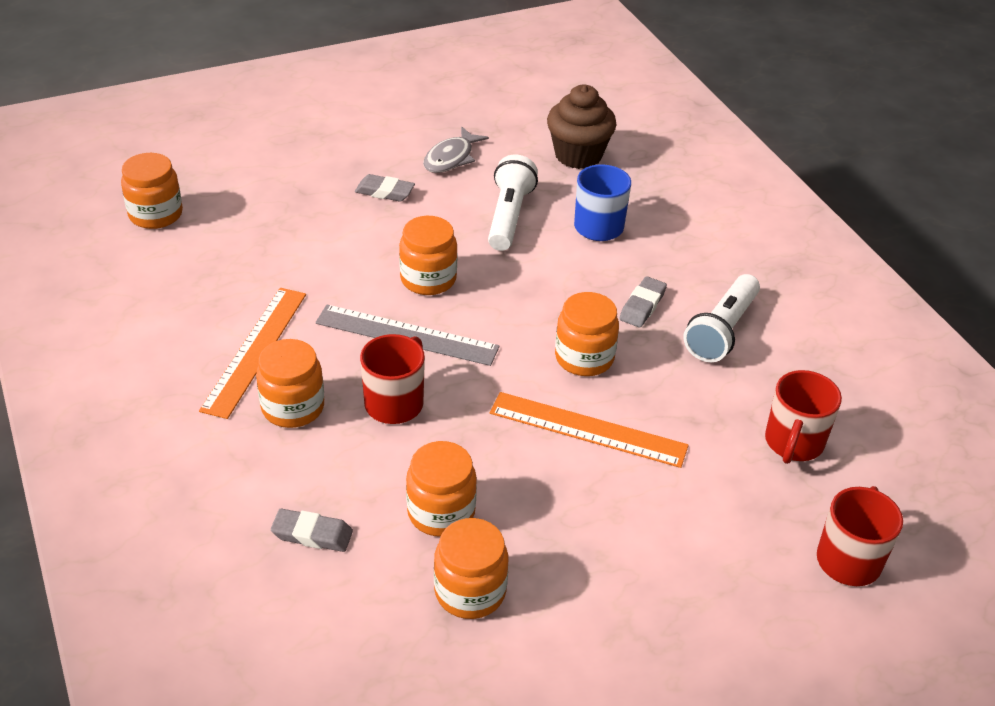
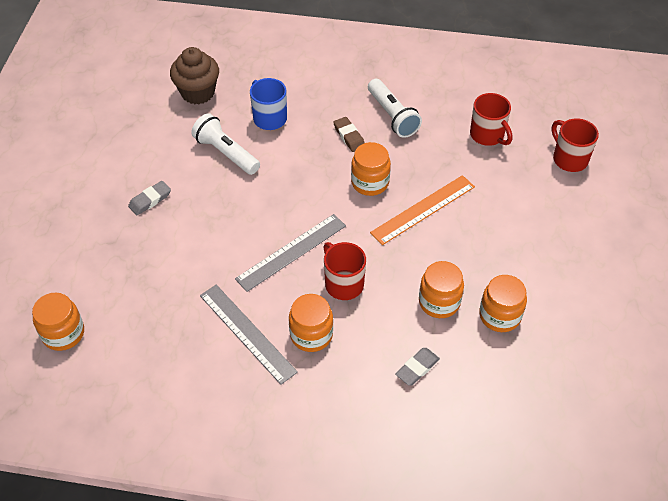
camera: 55 degrees left, 10 degrees up
orange ruler [199,288,306,419] -> grey ruler [200,285,298,385]
orange jar [399,216,457,295] -> none
grey fish [423,127,489,173] -> none
grey eraser [619,276,667,328] -> brown eraser [333,117,365,152]

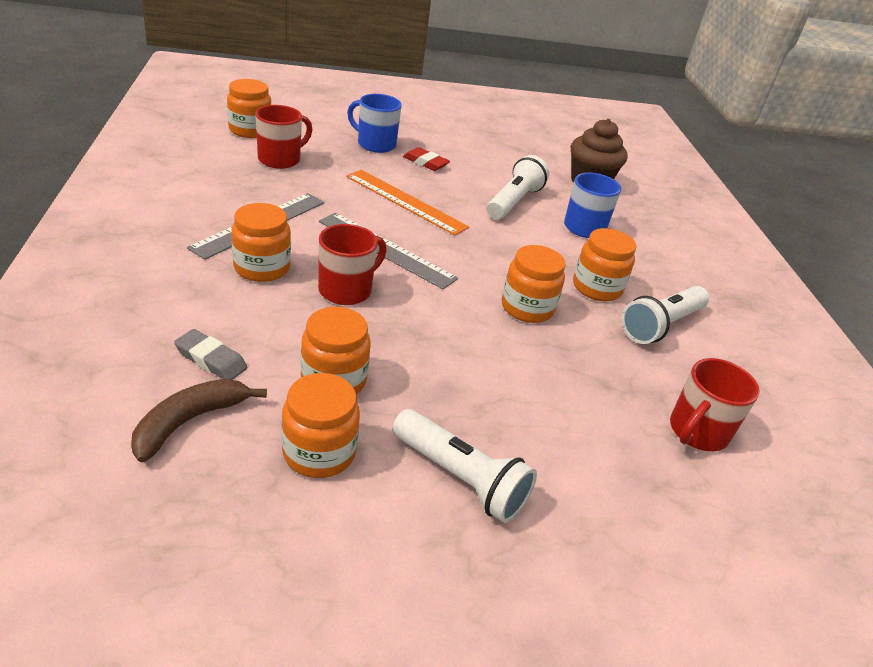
camera: 70 degrees right, 15 degrees down
grey eraser [128,181,171,215] -> red eraser [403,147,450,171]
brown eraser [333,117,365,152] -> orange jar [573,228,636,301]
orange ruler [370,175,475,245] -> orange ruler moved to [346,170,469,235]
red mug [551,118,599,172] -> red mug moved to [256,105,313,169]
none -> brown banana [131,379,267,462]
none -> blue mug [347,94,402,153]
none -> white flashlight [392,409,537,523]

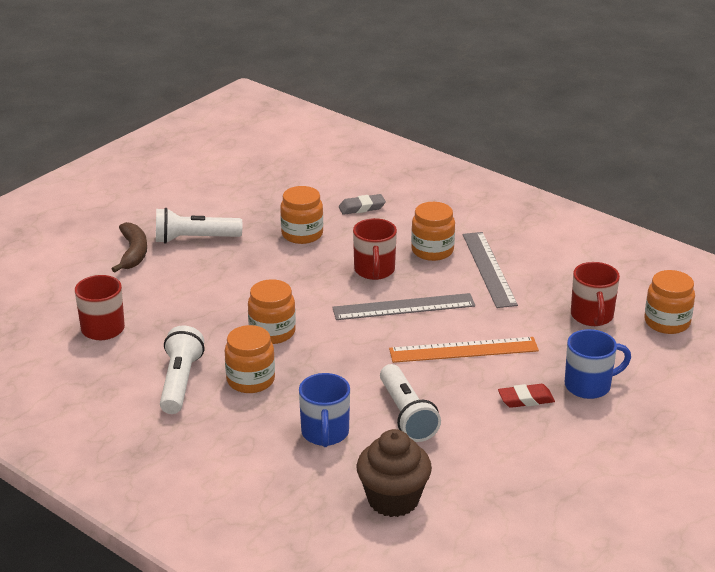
camera: 140 degrees right, 5 degrees down
brown banana [131,379,267,462] -> brown banana moved to [112,222,147,273]
orange jar [282,373,360,478] -> none

